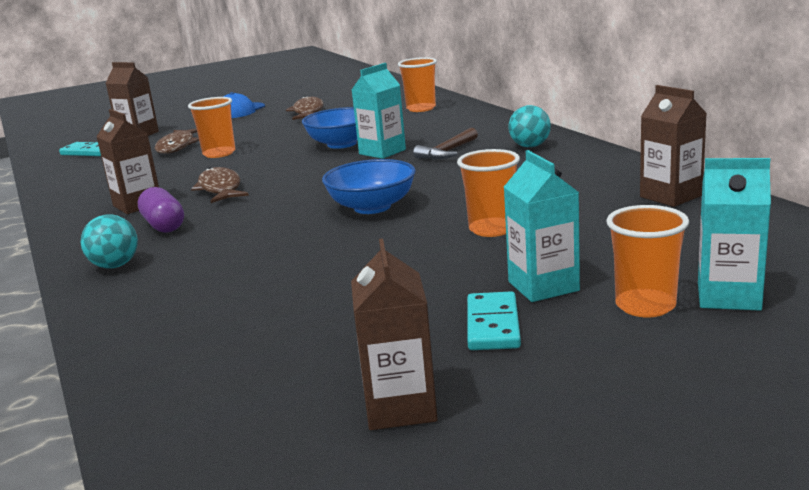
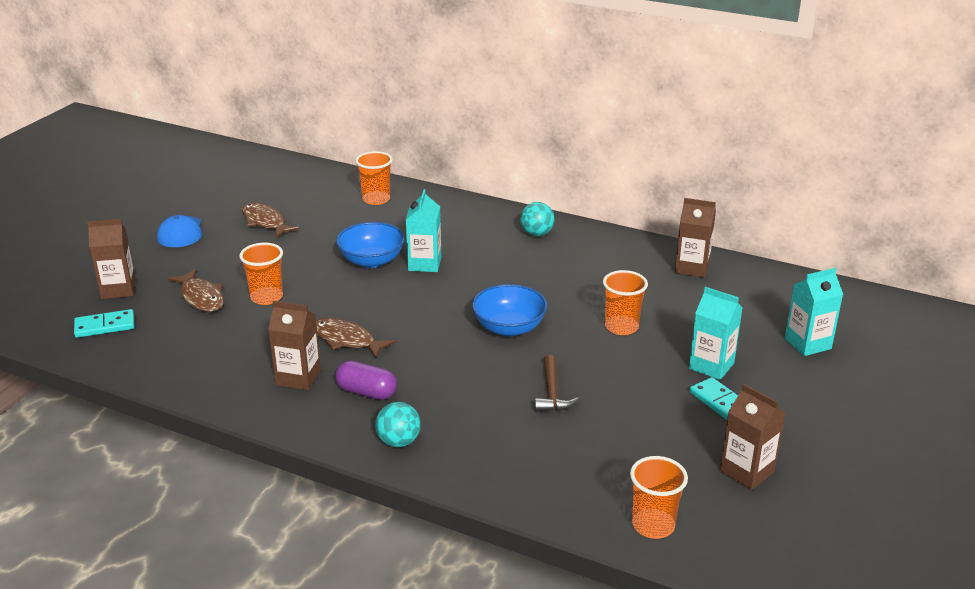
camera: 40 degrees left, 10 degrees up
brown hammer [413,128,478,160] -> brown hammer moved to [535,355,579,412]
orange cup [606,205,689,317] -> orange cup moved to [630,456,688,539]

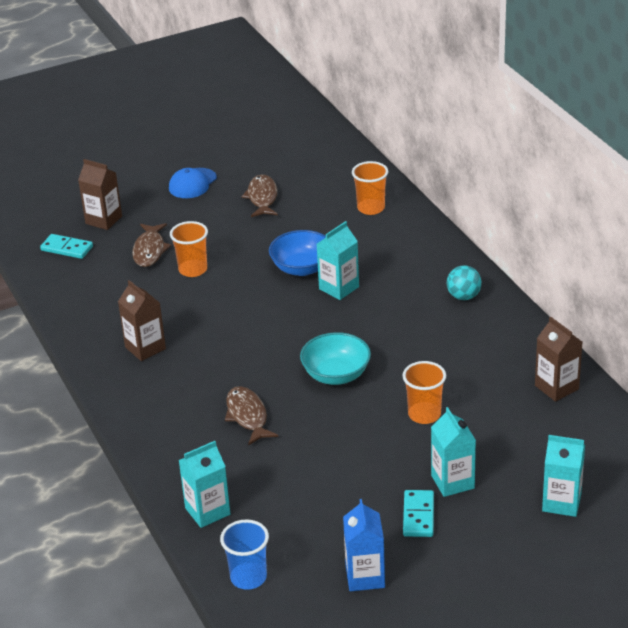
camera: 40 degrees right, 5 degrees up
brown fish [316,318,396,358] -> brown fish moved to [225,386,279,445]
purple capsule [335,361,397,400] -> none
turquoise ball [375,402,421,447] -> none
blue bowl [472,284,547,336] -> turquoise bowl [300,332,371,385]
brown hammer [535,355,579,412] -> none
orange cup [630,456,688,539] -> blue cup [220,520,269,590]
brown carton [720,384,785,490] -> blue carton [343,499,385,591]
none -> turquoise carton [179,441,230,528]

